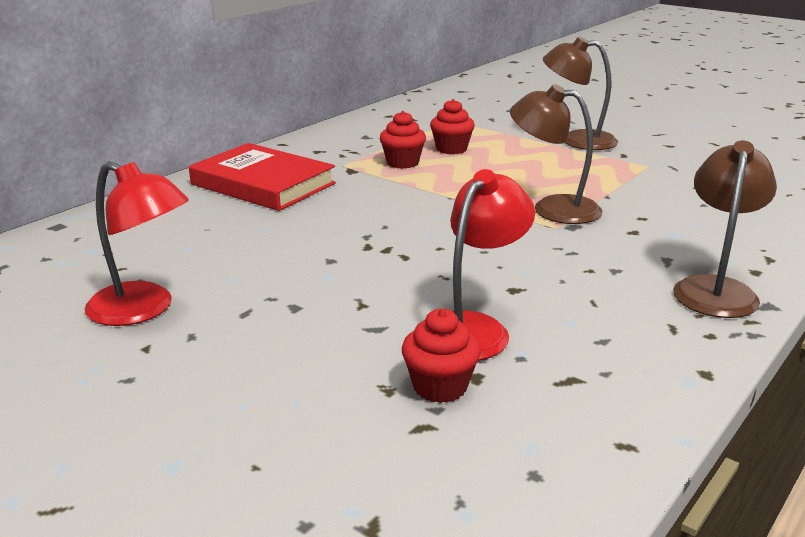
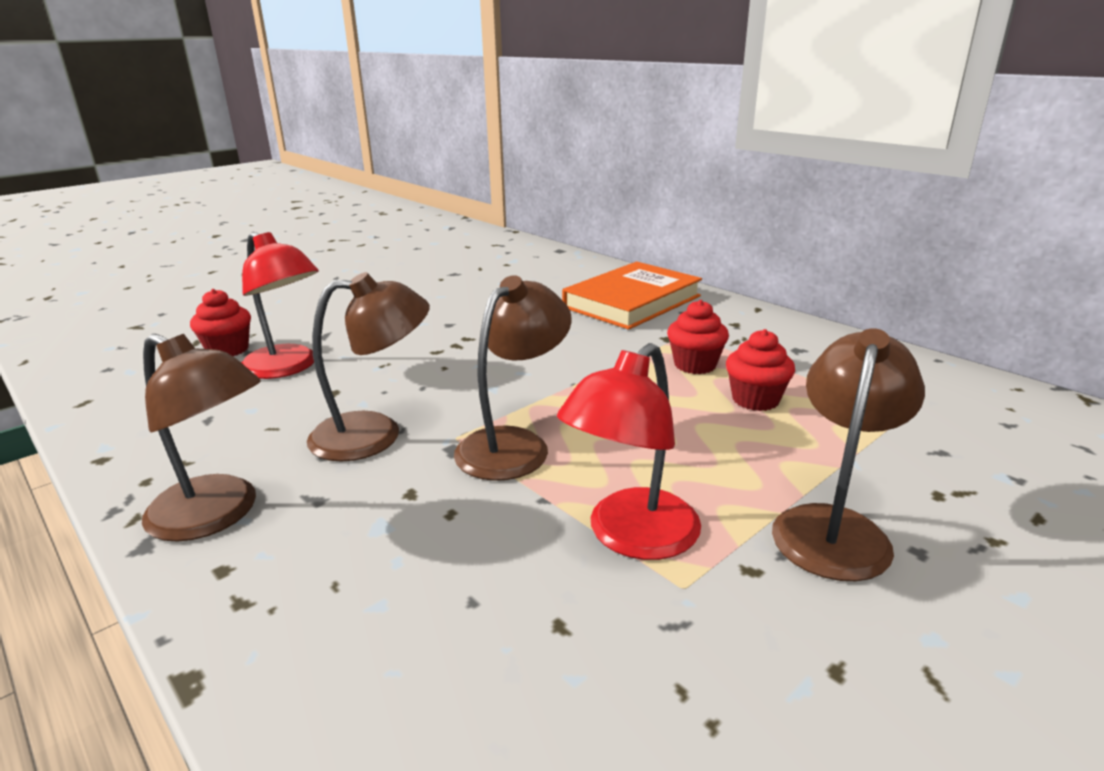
camera: 100 degrees right, 0 degrees up
red lamp [85,162,189,326] -> red lamp moved to [557,343,701,560]
red book [189,143,336,211] -> orange book [562,262,702,330]
none -> brown lamp [307,272,430,462]

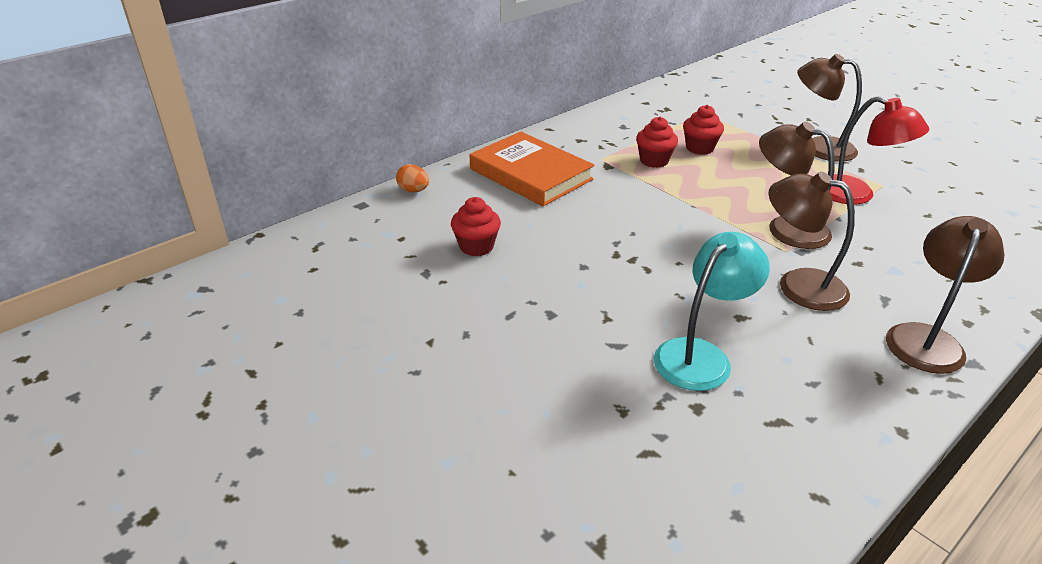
camera: 90 degrees left, 10 degrees up
red cupcake [190,289,251,356] -> red cupcake moved to [451,197,501,257]
red lamp [241,232,319,379] -> turquoise lamp [654,232,770,391]
brown lamp [307,272,430,462] -> brown lamp turned 45 degrees counterclockwise [769,172,855,311]
none -> orange egg [396,164,429,192]

